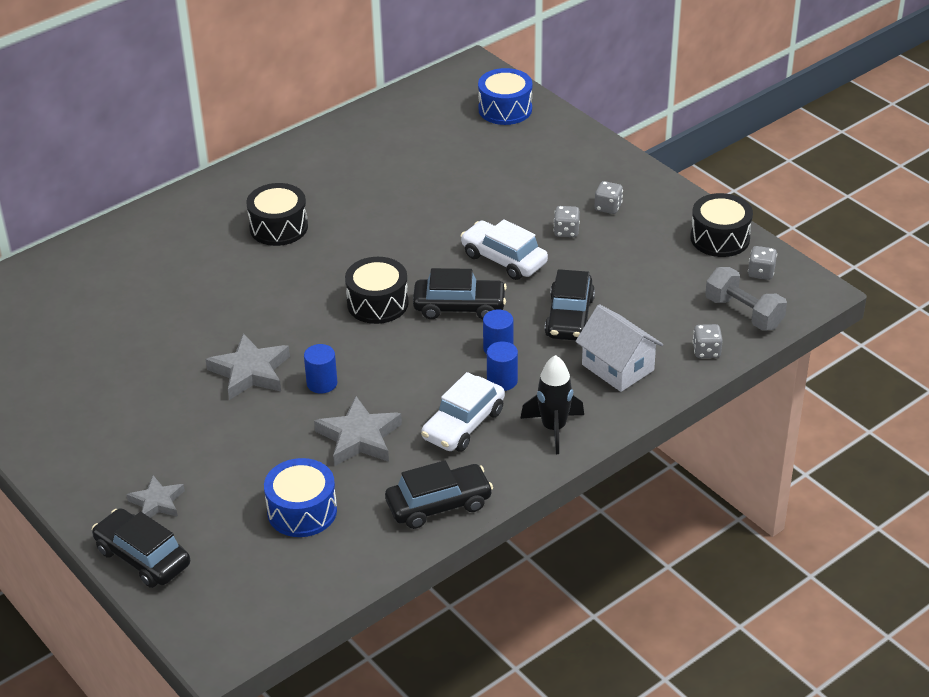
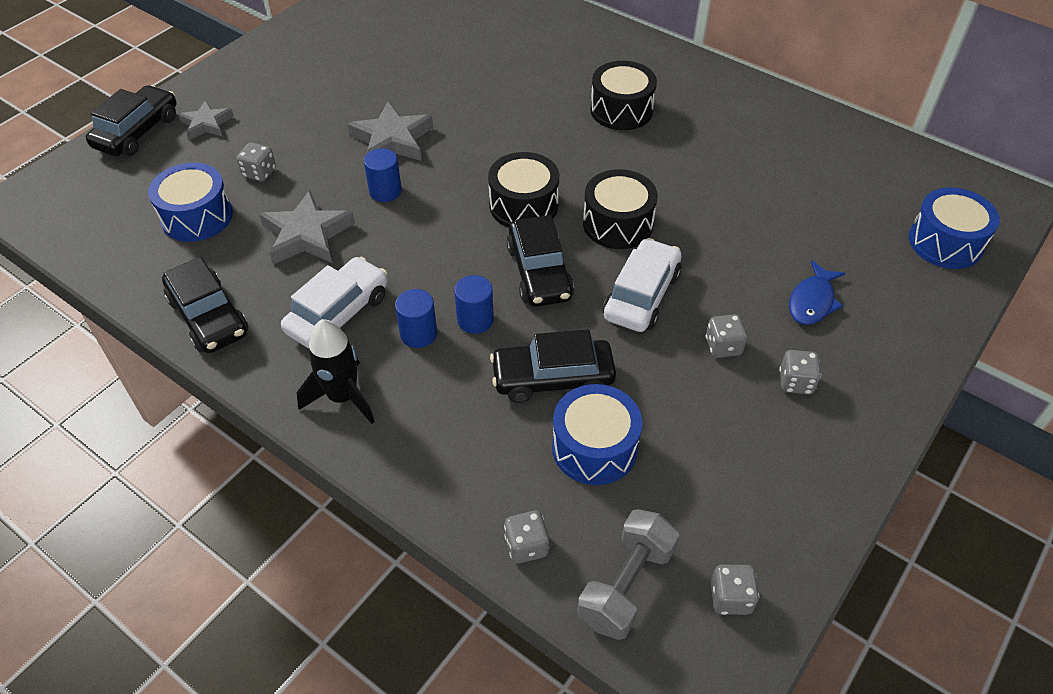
camera: 75 degrees right, 10 degrees up
white car [421,372,505,452] -> white car turned 105 degrees clockwise [281,257,388,349]
white house [575,304,663,392] -> none
black drum [690,193,753,257] -> black drum moved to [583,169,658,249]
none -> grey dice [237,142,276,182]
none -> blue drum [552,384,642,485]
none -> blue fish [789,260,845,325]

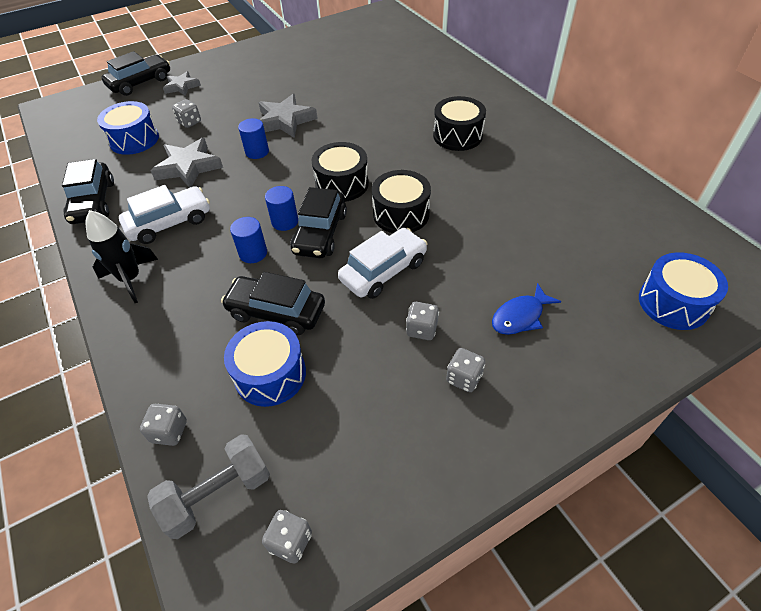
camera: 25 degrees right, 0 degrees up
blue cylinder [395,289,437,348] -> blue cylinder moved to [265,186,298,231]

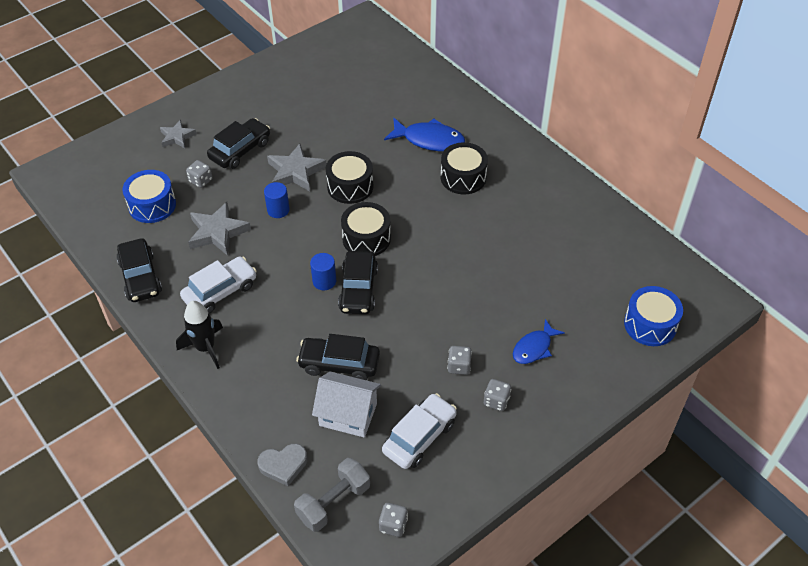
camera: 10 degrees left, 0 degrees up
black car [102,51,170,96] -> black car moved to [207,118,270,169]
grey dice [140,404,187,446] -> grey heart [257,444,307,486]
blue drum [224,321,306,407] -> white house [312,372,381,438]
blue cylinder [230,217,267,263] -> none
white car [338,228,427,299] -> white car moved to [382,393,457,469]
black drum [372,170,431,233] -> black drum moved to [326,151,374,204]
none -> blue fish [384,118,465,151]

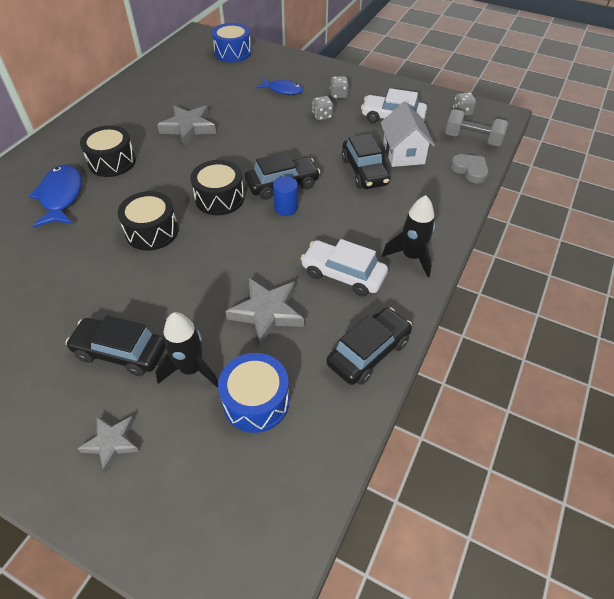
camera: 115 degrees left, 0 degrees up
grey dice [186,160,212,188] -> black rocket [156,312,218,388]
blue cylinder [264,182,290,218] -> none
grey star [267,144,326,191] -> grey star moved to [157,105,216,146]

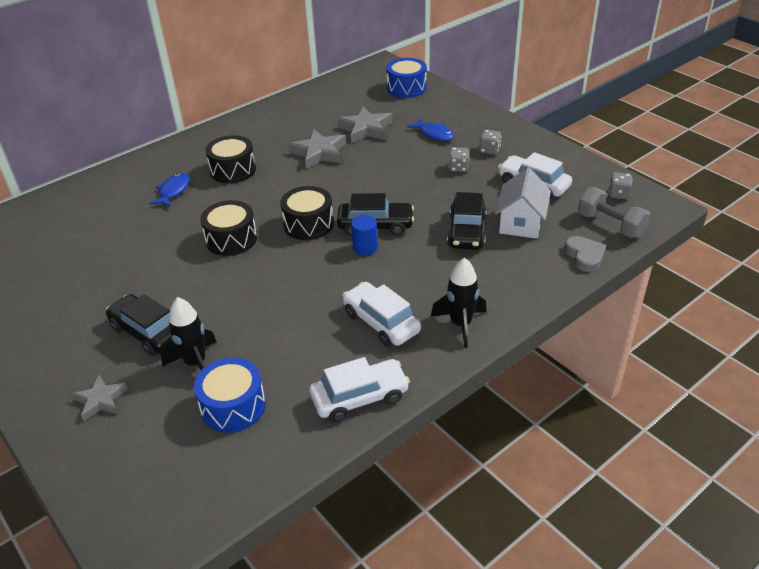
camera: 25 degrees right, 10 degrees down
blue fish [29,164,82,228] -> blue fish [149,173,190,207], size x0.65
grey star [225,278,304,346] -> grey star moved to [337,107,393,143]
black car [326,307,412,385] -> white car [309,357,410,422]

